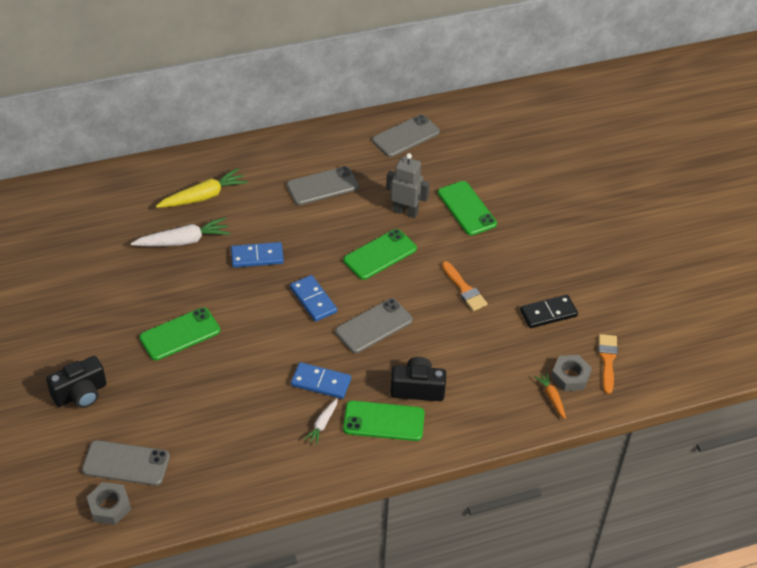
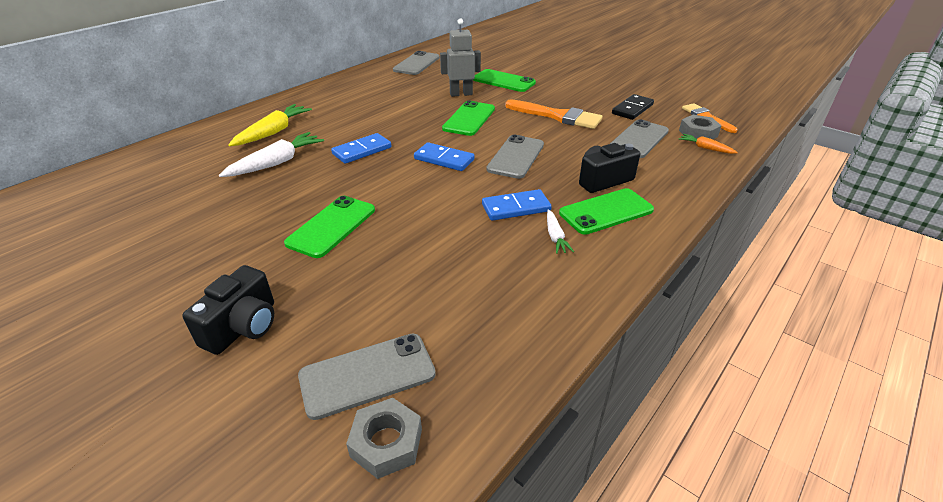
camera: 30 degrees left, 10 degrees down
grey phone [286,166,359,205] -> grey phone moved to [610,119,669,158]
orange brush [442,261,488,311] -> orange brush [505,99,603,129], size x1.56

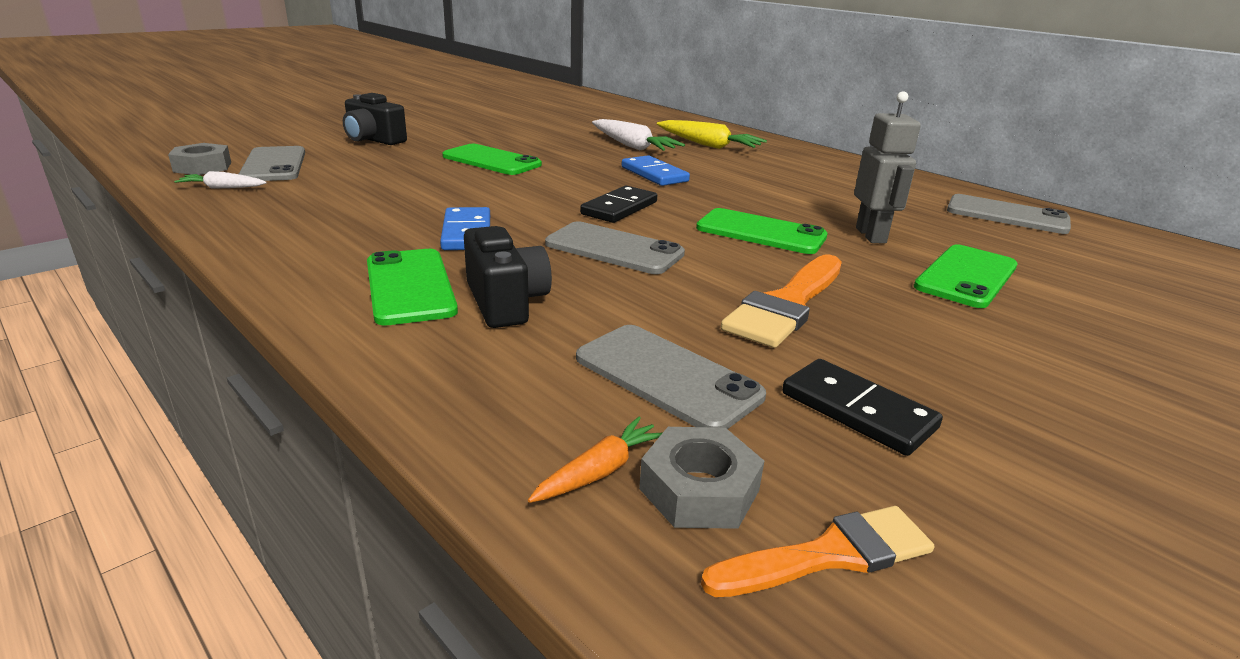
camera: 95 degrees right, 10 degrees down
blue domino [414,142,475,171] -> black domino [580,186,657,223]
white carrot [547,210,574,254] -> white carrot moved to [174,171,267,189]

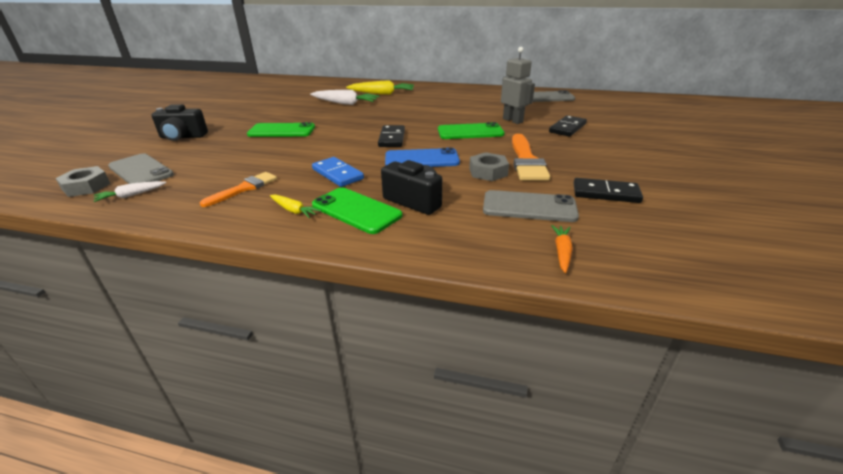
camera: 30 degrees left, 5 degrees up
grey phone [545,221,685,274] -> blue phone [385,148,460,167]
blue domino [622,155,690,186] -> none
grey nut [639,427,764,529] -> grey nut moved to [469,152,509,181]
orange brush [701,506,934,597] -> orange brush moved to [200,172,277,207]
green phone [914,244,1017,308] -> black domino [549,115,587,137]
none -> yellow carrot [270,195,322,218]

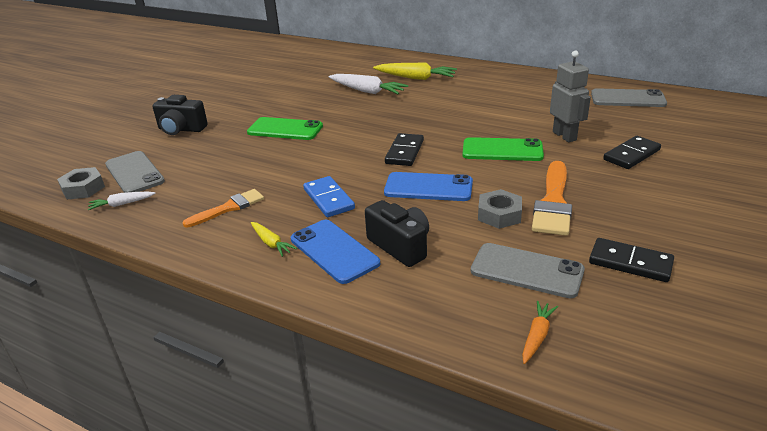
camera: 15 degrees right, 0 degrees up
green phone [312,187,402,234] -> blue phone [291,220,380,284]

